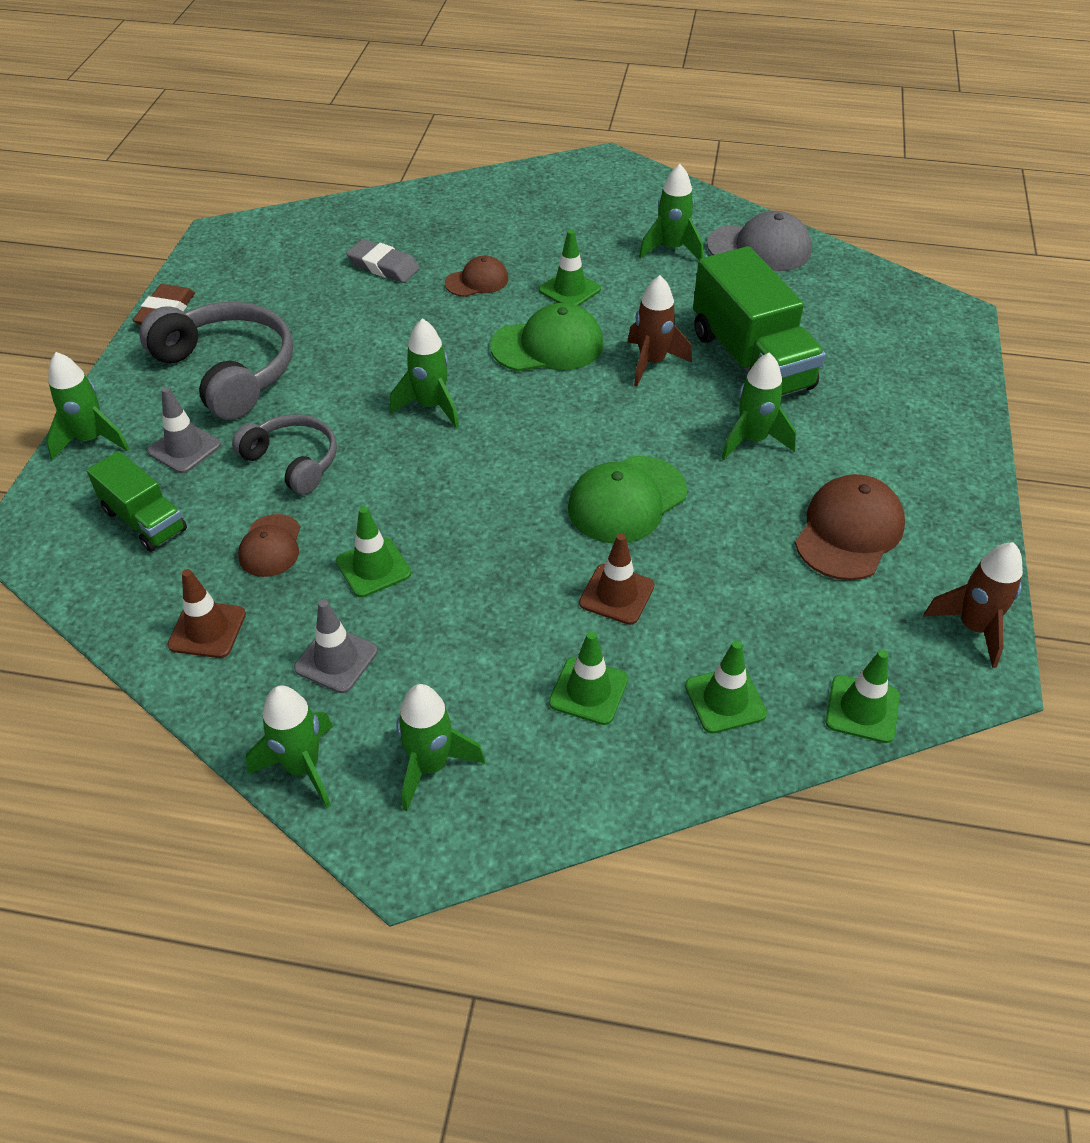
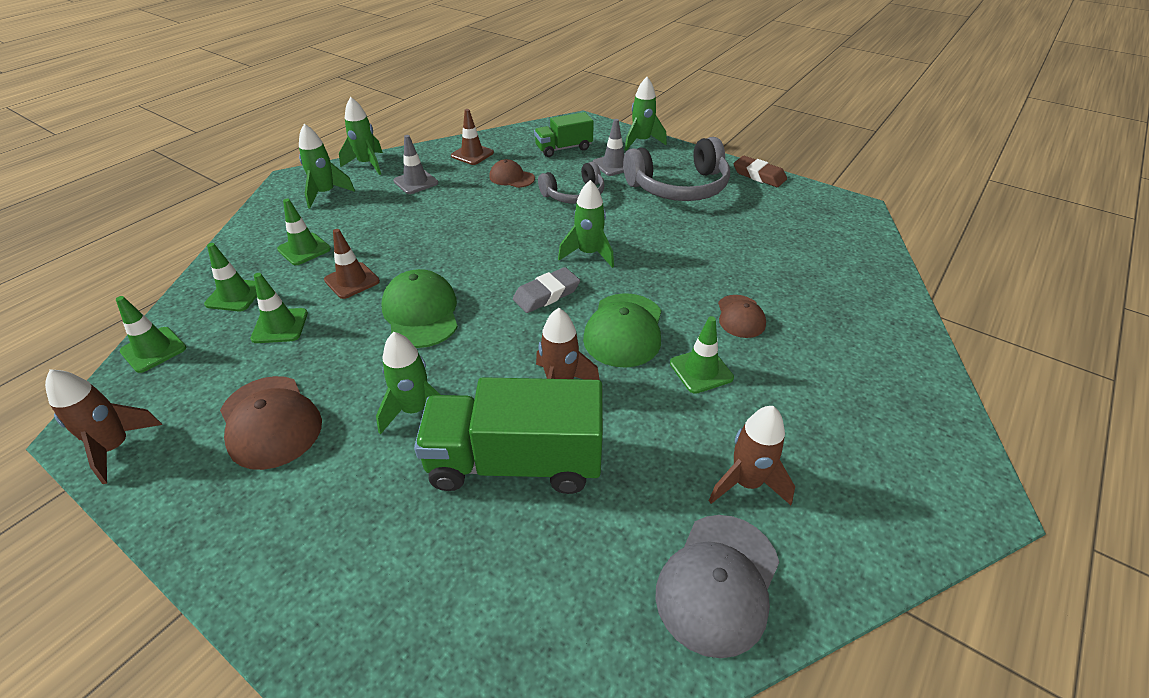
camera: 115 degrees right, 5 degrees down
green traffic cone [336,506,411,597] -> green traffic cone moved to [251,273,308,343]
grey eraser [346,239,420,283] -> grey eraser moved to [513,267,580,313]
green rocket [639,164,703,260] -> brown rocket [709,406,795,505]

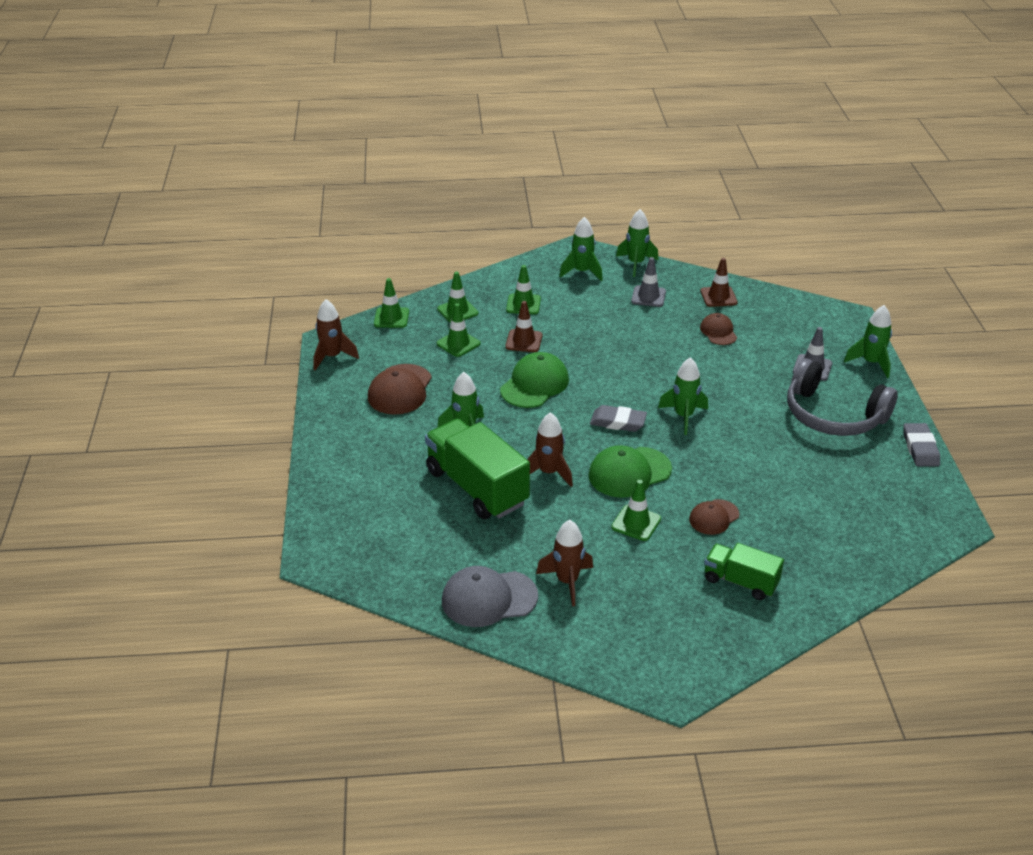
camera: 50 degrees right, 5 degrees down
green truck [534,112,594,157] -> green truck moved to [704,543,784,600]
grey headphones [538,162,605,204] -> none
brown eraser [733,156,787,187] -> grey eraser [903,423,940,467]

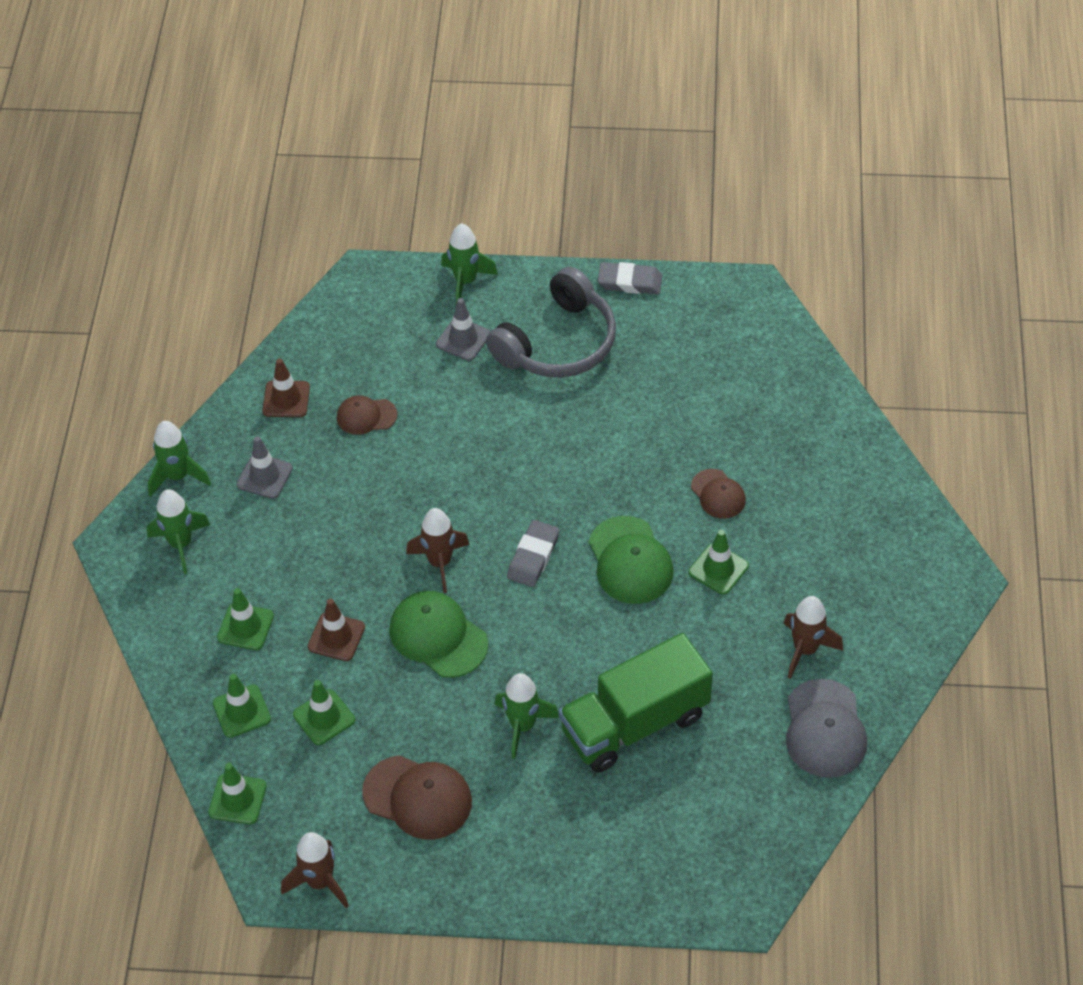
camera: 80 degrees left, 15 degrees up
brown rocket [527,412,573,487] -> brown rocket moved to [406,508,470,593]
green rocket [658,357,708,435] -> none
green truck [704,543,784,600] -> none

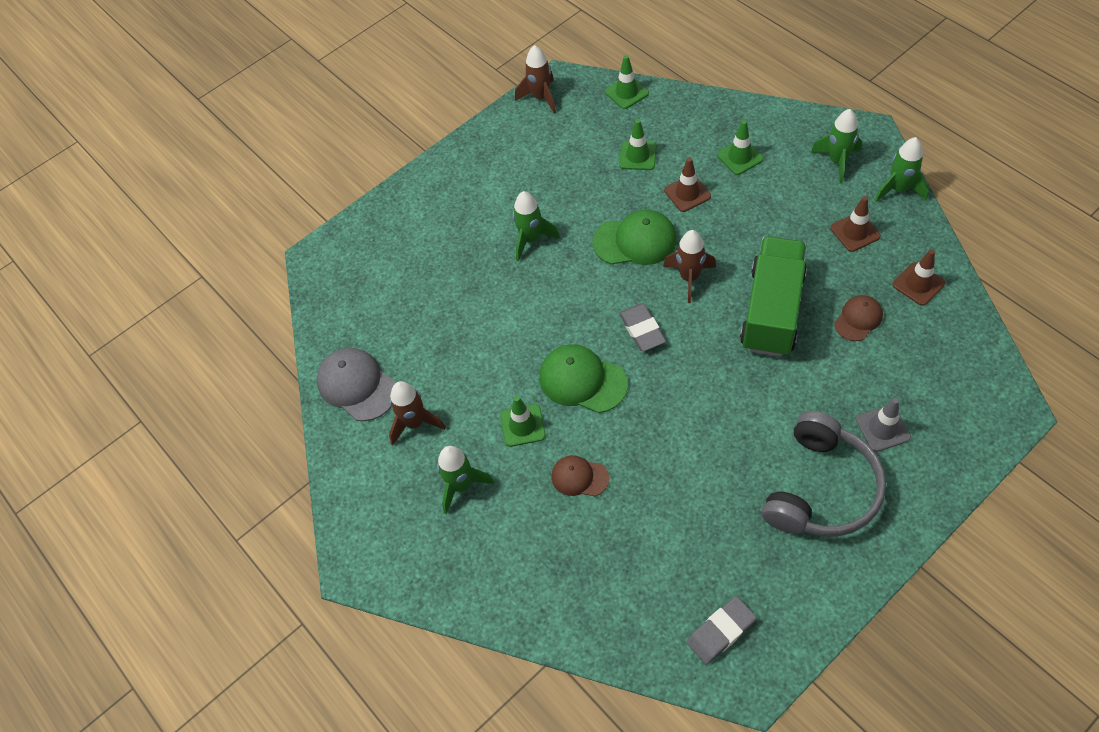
camera: 140 degrees right, 5 degrees up
green traffic cone [213,674,271,738] -> none
grey traffic cone [237,436,293,499] -> brown traffic cone [830,196,881,252]
brown cap [362,755,472,840] -> none
green rocket [441,223,498,304] -> green rocket moved to [437,446,494,514]
grey headphones [486,267,616,378] -> grey headphones turned 150 degrees counterclockwise [762,411,886,537]
green truck [559,633,713,773] -> green truck moved to [740,236,807,357]
grey eraser [598,262,662,294] -> grey eraser moved to [687,596,757,664]

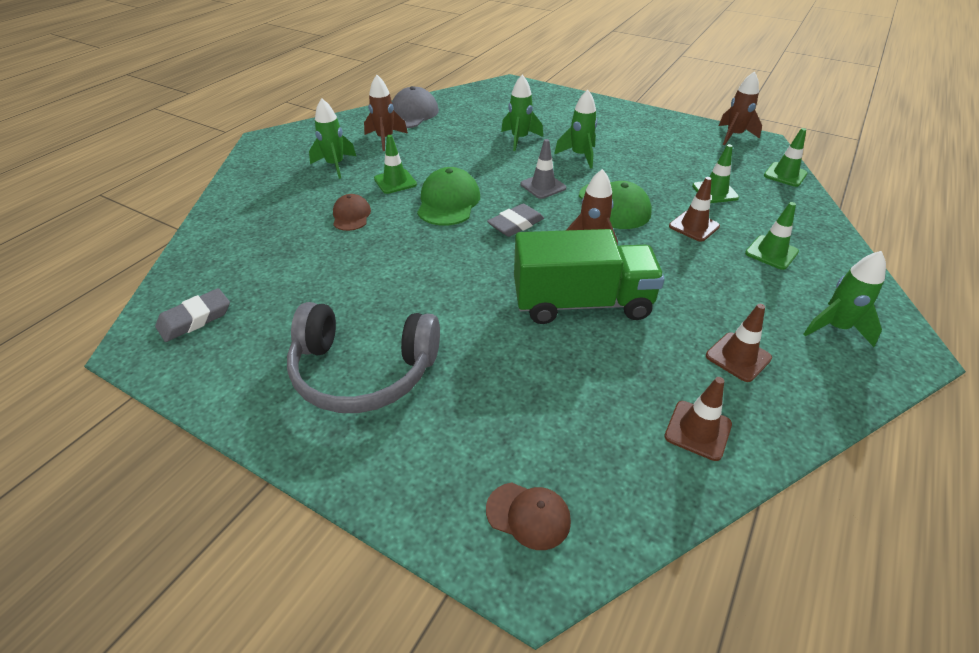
camera: 65 degrees right, 15 degrees down
grey eraser [687,596,757,664] -> grey eraser turned 75 degrees counterclockwise [155,288,230,342]
brown cap [834,295,883,341] -> brown cap moved to [486,483,571,550]
grey traffic cone [856,398,911,452] -> grey traffic cone moved to [520,139,566,199]
green rocket [874,137,929,202] -> green rocket moved to [501,75,543,151]

